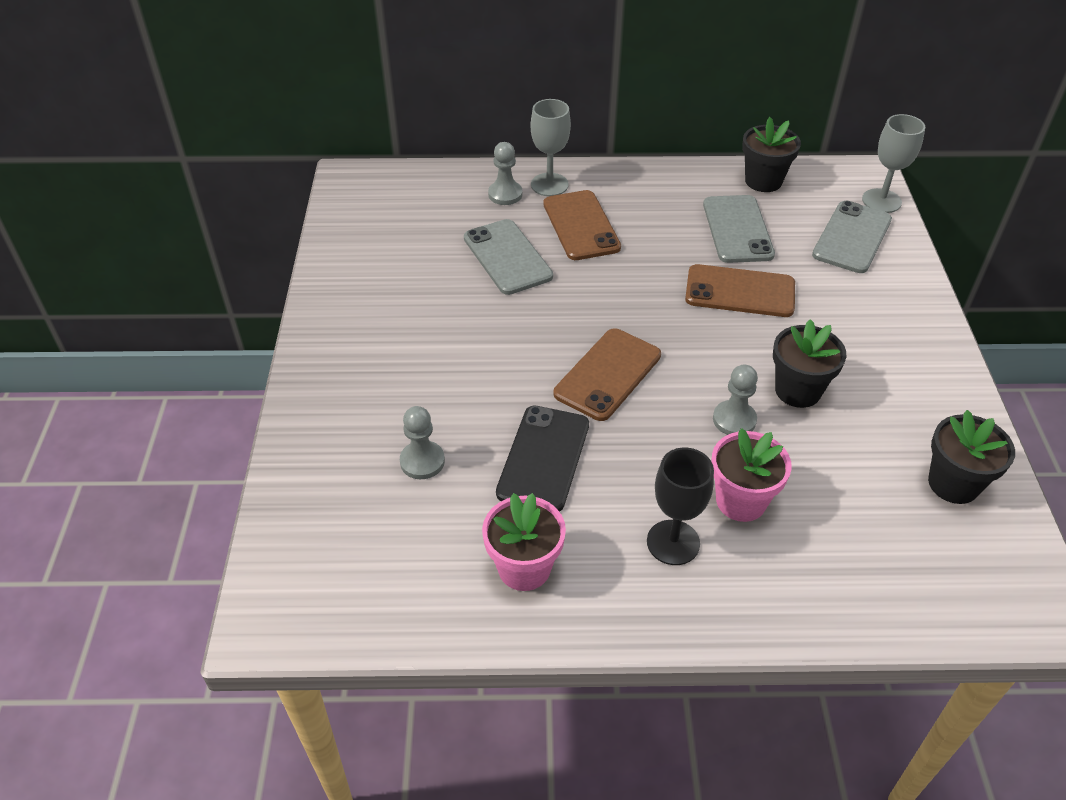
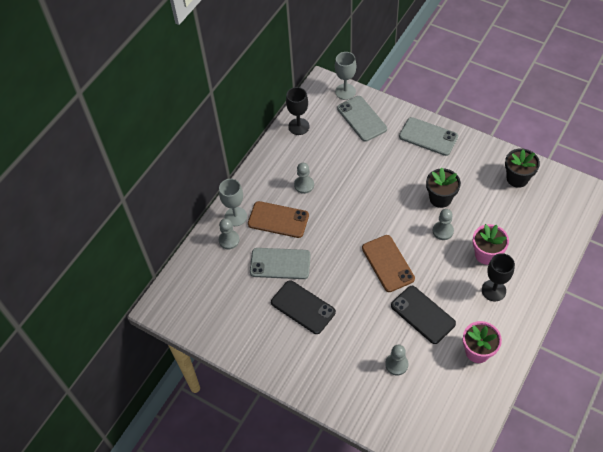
camera: 55 degrees left, 10 degrees up
brown phone [685,264,795,317] -> none
grey phone [703,195,775,263] -> grey phone moved to [399,117,458,156]
black flower pot [742,117,801,192] -> black goblet [286,87,309,135]
none -> black phone [271,280,336,334]
none -> grey pawn [294,163,314,194]

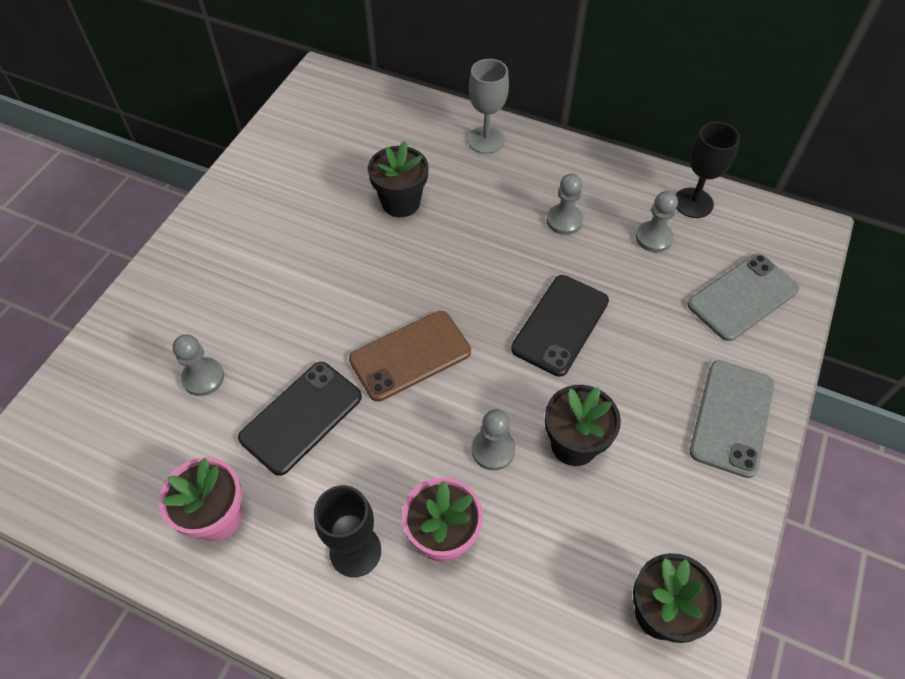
camera: 80 degrees right, 0 degrees up
grey pawn [219,219,240,249] -> grey pawn moved to [636,191,678,253]
brown phone [248,201,309,238] -> none
grey phone [250,248,311,279] -> black flower pot [368,141,428,217]
black phone [271,280,336,334] -> black phone moved to [511,275,609,377]
grey goblet [335,52,356,100] -> none

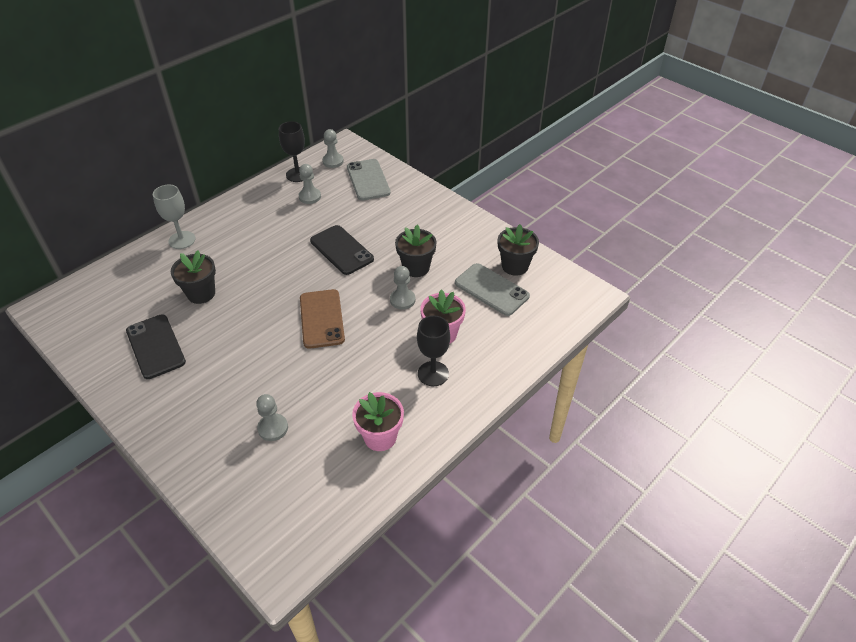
camera: 70 degrees left, 10 degrees down
black phone [238,362,362,476] -> black phone moved to [126,314,186,379]
grey pawn [547,173,583,235] -> grey pawn moved to [322,129,344,168]
grey phone [690,360,774,478] -> grey phone moved to [455,263,530,316]

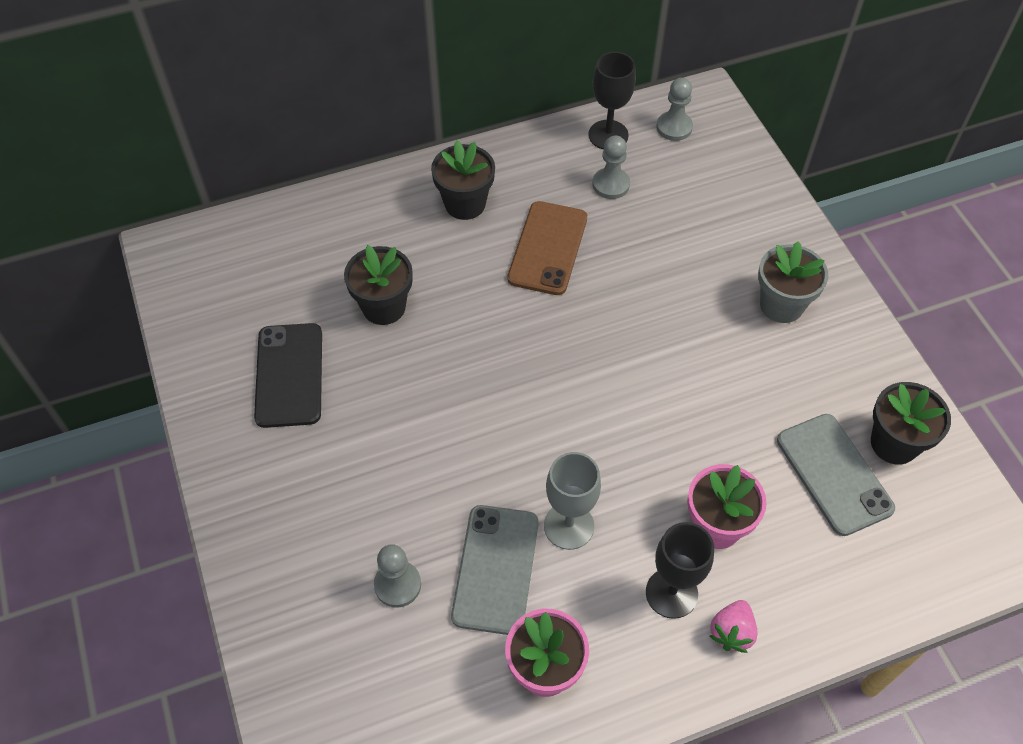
camera: 25 degrees right, 10 degrees up
grey goblet [153,185,196,249] -> grey goblet moved to [544,452,601,550]
brown phone [300,289,345,349] -> brown phone moved to [507,201,587,295]
black phone [310,225,374,275] -> none
grey phone [347,159,391,201] -> grey phone moved to [451,505,539,635]
grey pawn [390,266,416,310] -> none
black flower pot [395,225,437,277] -> black flower pot moved to [431,140,495,220]
none -> pink strawberry [710,600,758,653]
none -> grey flower pot [758,241,828,323]

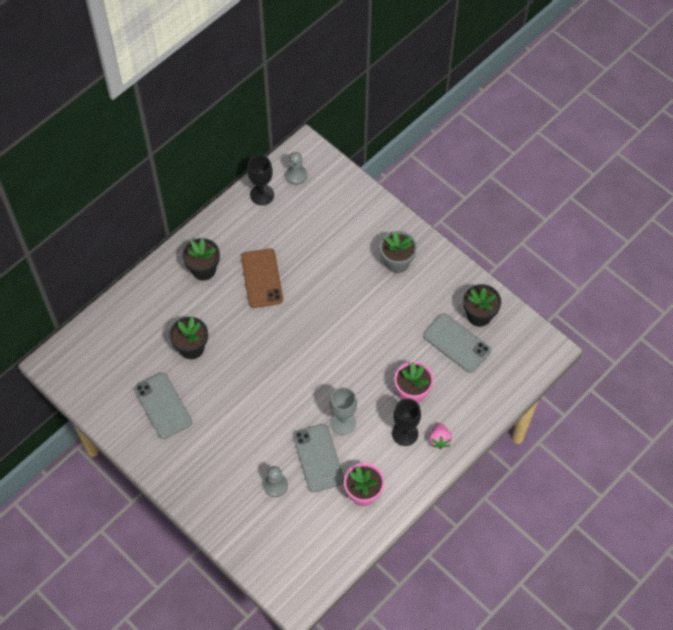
camera: 25 degrees left, 5 degrees up
black phone [254,323,322,428] -> grey phone [134,372,192,439]
grey pawn [592,135,630,199] -> none

